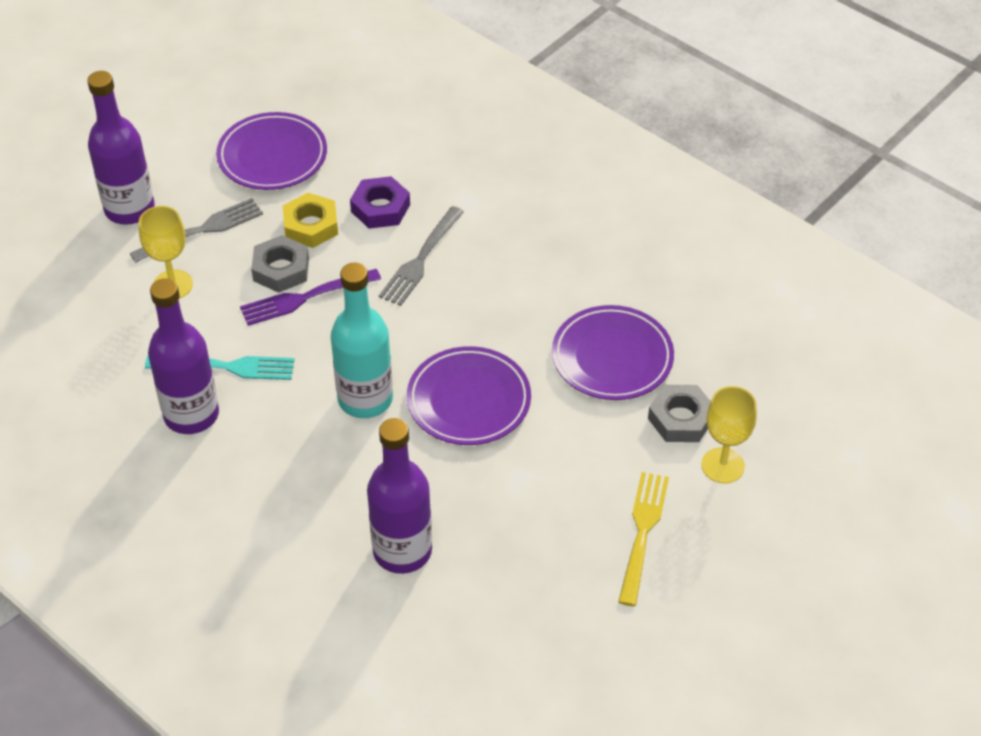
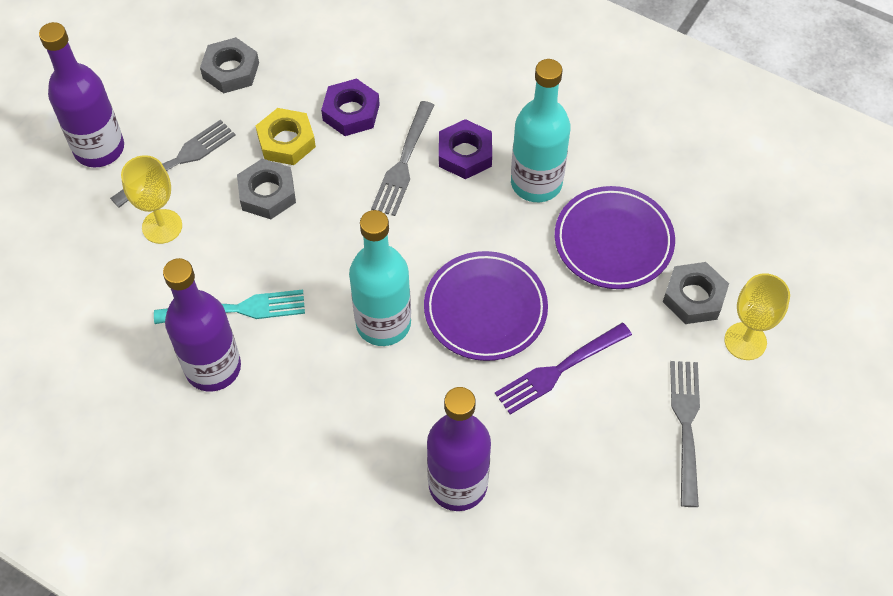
camera: 10 degrees left, 10 degrees up
purple plate [216,112,327,190] -> grey nut [200,37,259,93]
purple fork [240,269,381,326] -> purple fork moved to [495,323,632,415]
yellow fork [618,472,669,606] -> grey fork [670,361,700,507]
none -> purple nut [439,119,492,179]
none -> turquoise bottle [511,59,571,202]

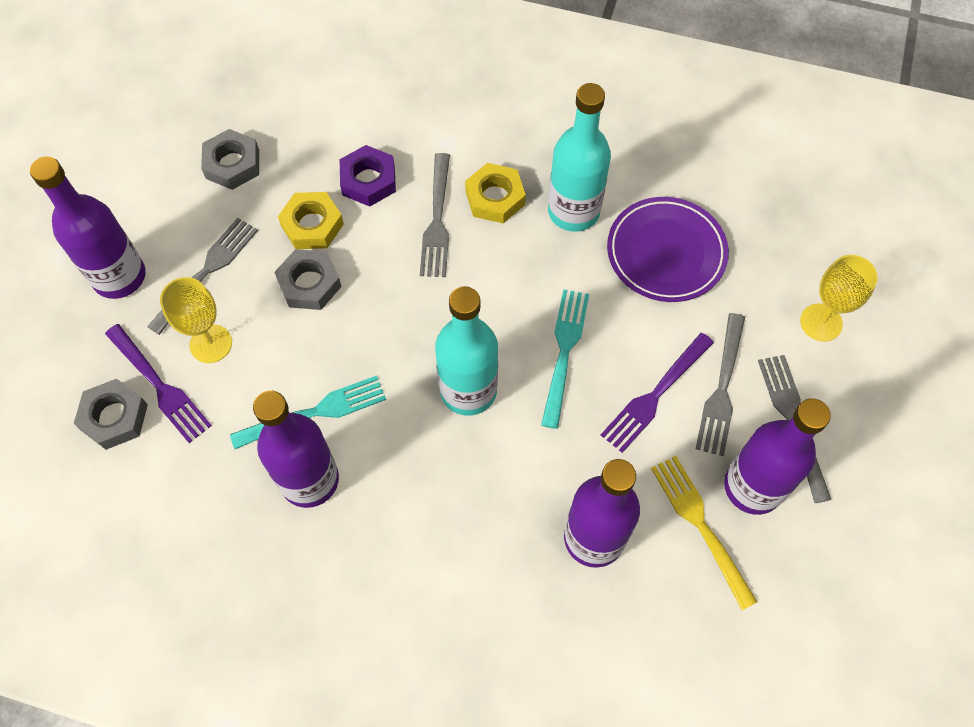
camera: 15 degrees left, 5 degrees up
purple plate [424,251,548,361] -> turquoise fork [541,289,589,429]
purple nut [439,119,492,179] -> yellow nut [465,163,526,224]
grey nut [663,262,729,324] -> grey nut moved to [74,379,148,450]
none -> purple fork [105,324,212,443]
none -> yellow fork [651,456,757,610]
none -> grey fork [696,313,745,456]
none -> purple bottle [724,398,831,515]

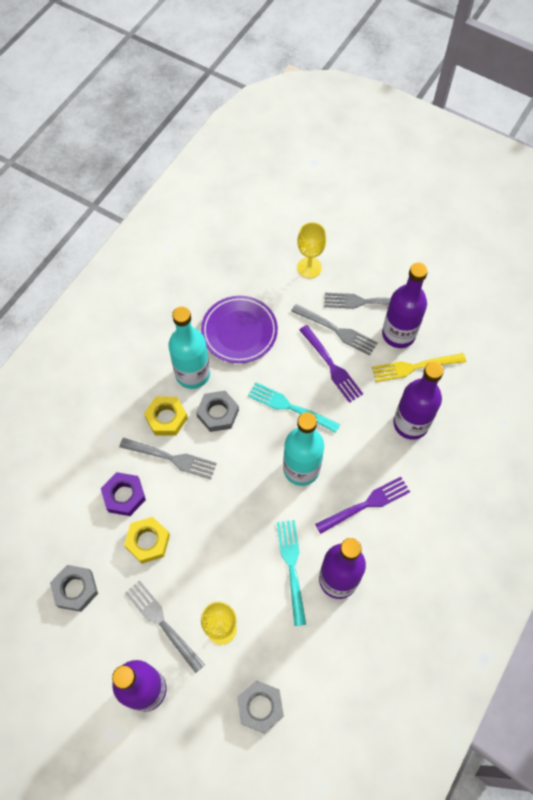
camera: 75 degrees left, 0 degrees up
purple fork [105,324,212,443] -> purple fork moved to [315,477,410,534]
grey nut [274,249,342,310] -> grey nut moved to [196,391,239,432]

